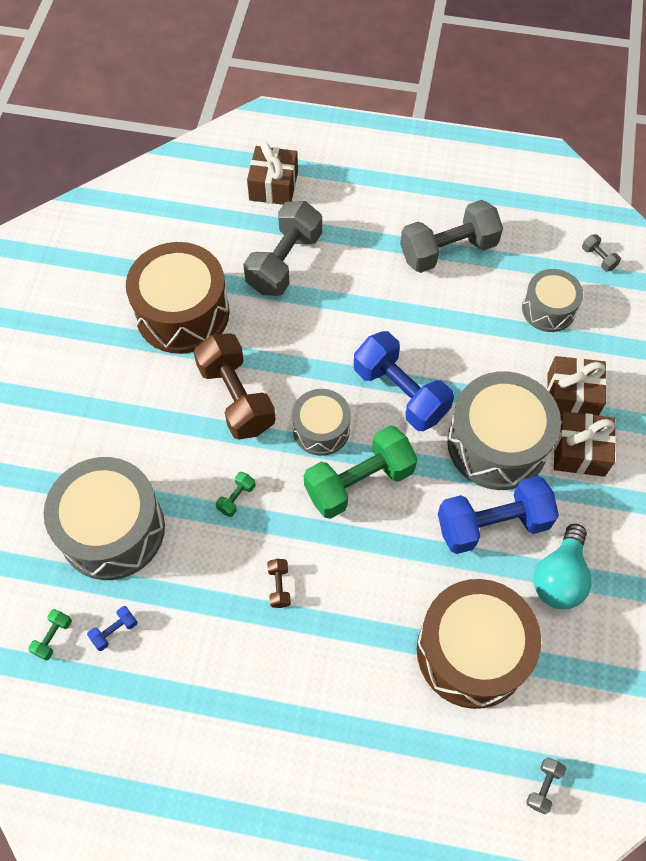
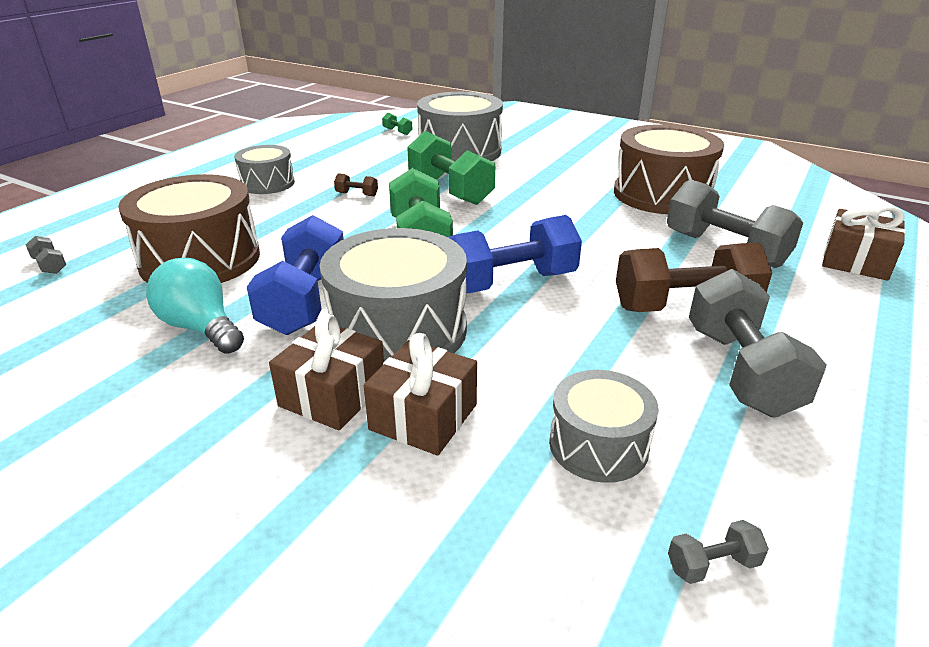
camera: 110 degrees right, 30 degrees down
blue dumbbell [87,606,137,651] -> none
brown dumbbell [194,333,276,440] -> brown dumbbell moved to [616,242,772,312]
green dumbbell [216,472,255,517] -> green dumbbell [407,131,495,205], size x2.45
grey drum [292,389,351,456] -> grey drum moved to [234,145,295,194]

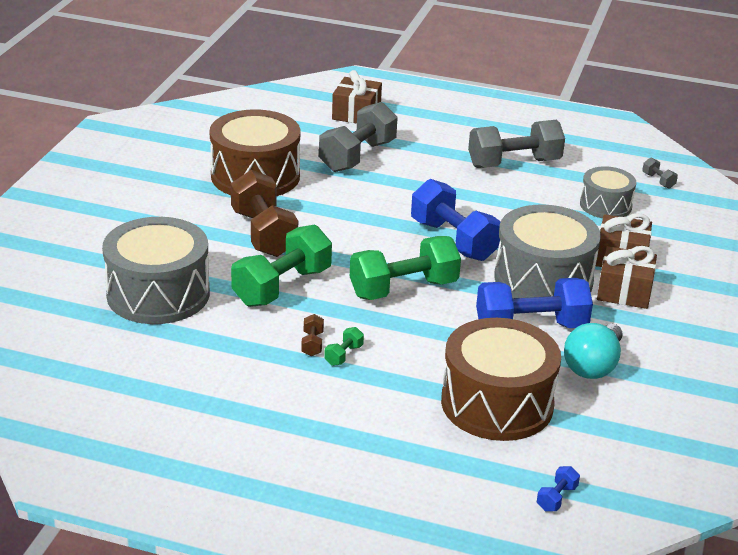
camera: 105 degrees left, 0 degrees up
grey dumbbell [26,236,66,274] -> blue dumbbell [537,466,580,511]
grey drum [234,145,295,194] -> none
green dumbbell [382,113,413,135] -> green dumbbell moved to [324,327,364,366]
brown dumbbell [616,242,772,312] -> brown dumbbell moved to [231,170,298,257]

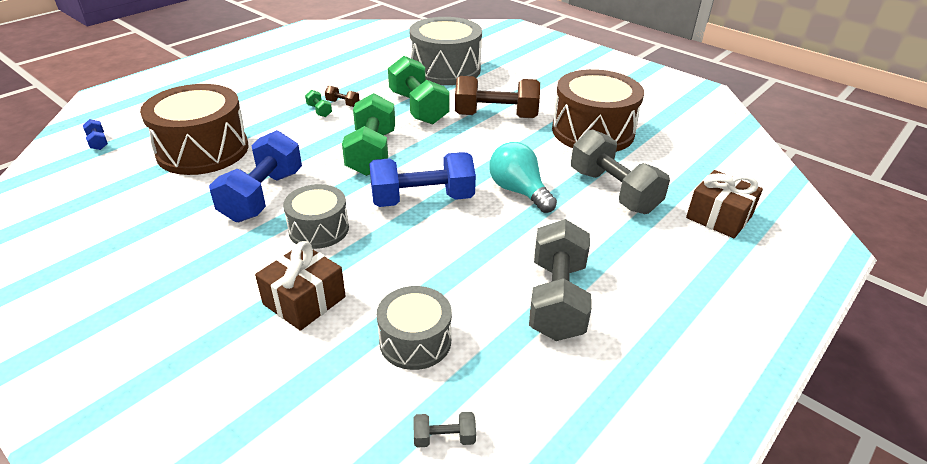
camera: 115 degrees right, 5 degrees up
grey drum [494,205,601,299] -> grey drum [283,184,349,249], size x0.57
turquoise light bulb [564,323,622,379] -> turquoise light bulb moved to [489,142,557,213]
brown gift [597,246,657,309] -> none

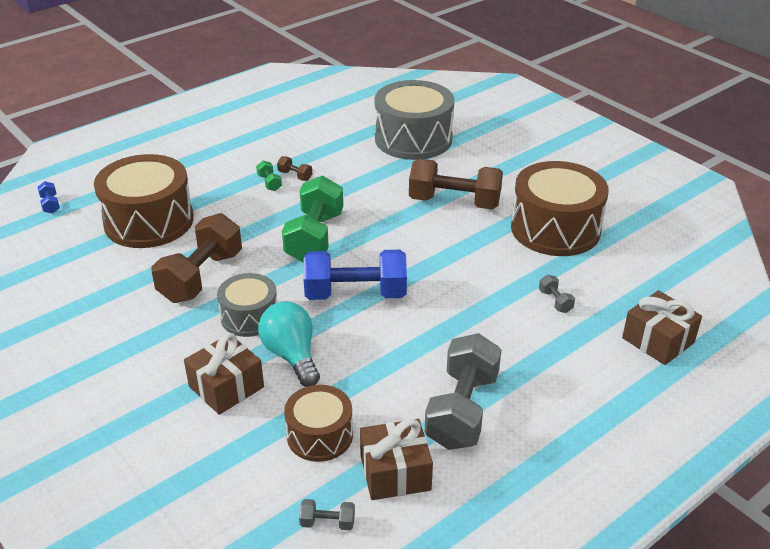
camera: 10 degrees right, 0 degrees up
blue dumbbell [209,130,302,222] -> brown dumbbell [151,213,242,303]
grey drum [377,286,452,370] -> brown drum [284,385,353,462]
green dumbbell [388,56,450,125] -> none
turquoise light bulb [489,142,557,213] -> turquoise light bulb moved to [258,302,320,387]
grey dumbbell [571,129,670,214] -> grey dumbbell [539,275,575,313], size x0.41
none -> brown gift [360,419,433,500]

